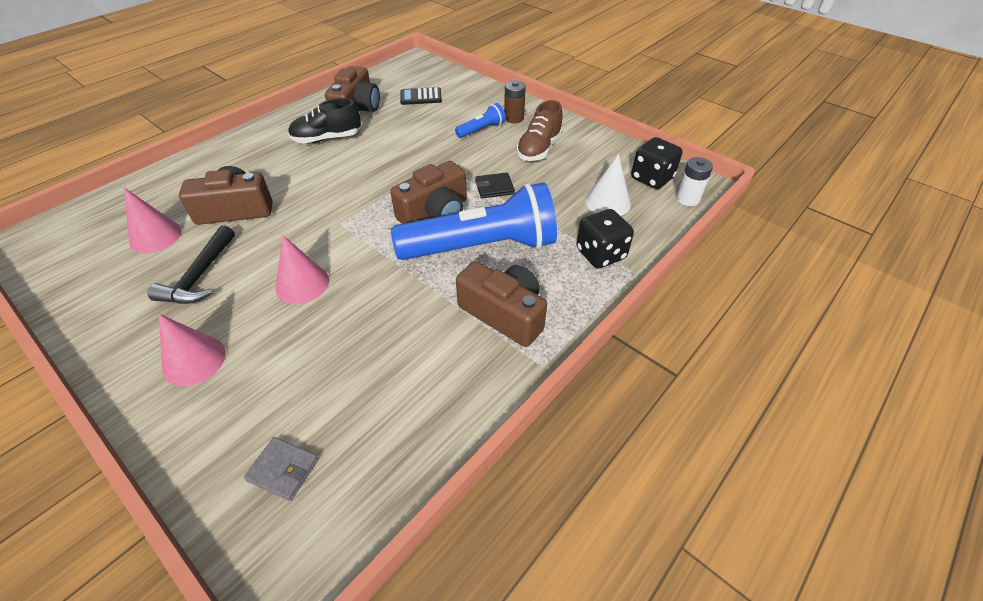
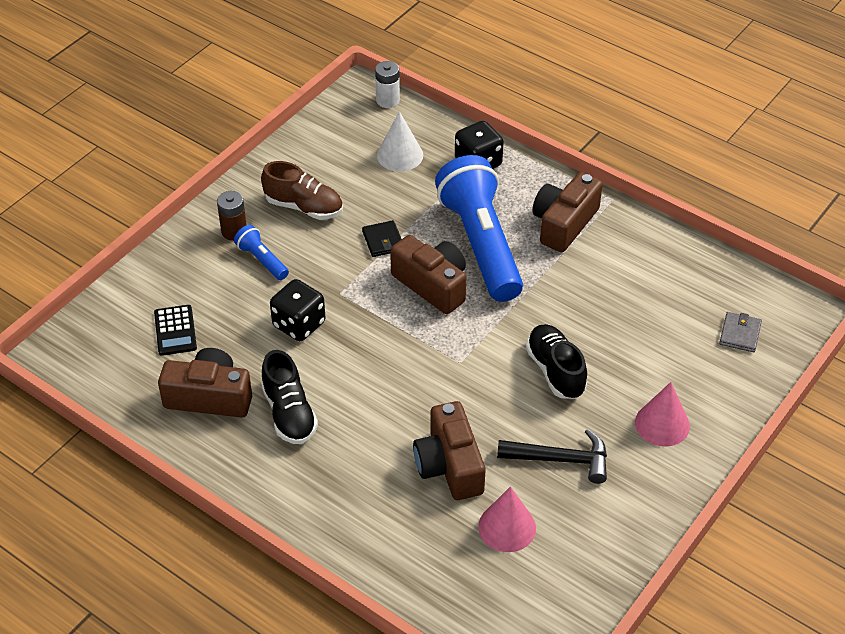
camera: 95 degrees left, 0 degrees up
pink cone [275,235,329,304] -> black shoe [526,324,587,399]
black dice [631,137,682,189] -> black dice moved to [270,279,325,341]

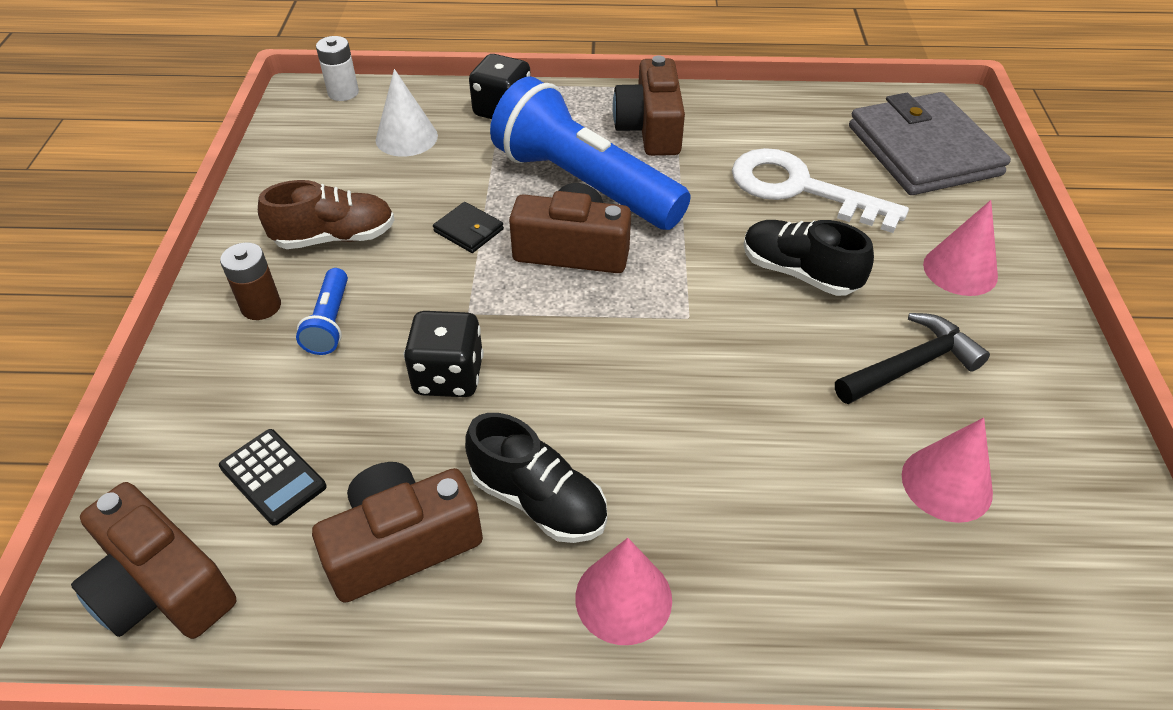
camera: 35 degrees left, 0 degrees up
blue flashlight [234,225,289,280] -> blue flashlight turned 105 degrees counterclockwise [296,268,348,355]
brown camera [413,401,486,500] -> brown camera moved to [71,482,236,639]
grey wallet [719,312,762,352] -> grey wallet [849,92,1011,195], size x2.48
none -> pink cone [575,538,672,645]
none -> white key [732,148,909,233]

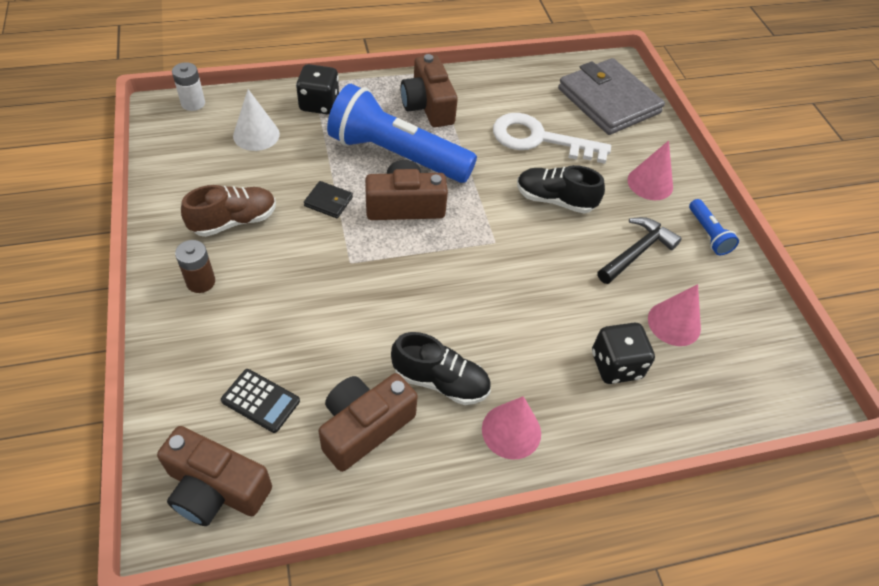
camera: 20 degrees left, 5 degrees up
blue flashlight [296,268,348,355] -> blue flashlight moved to [689,199,739,255]
black dice [404,311,484,397] -> black dice moved to [592,322,655,384]

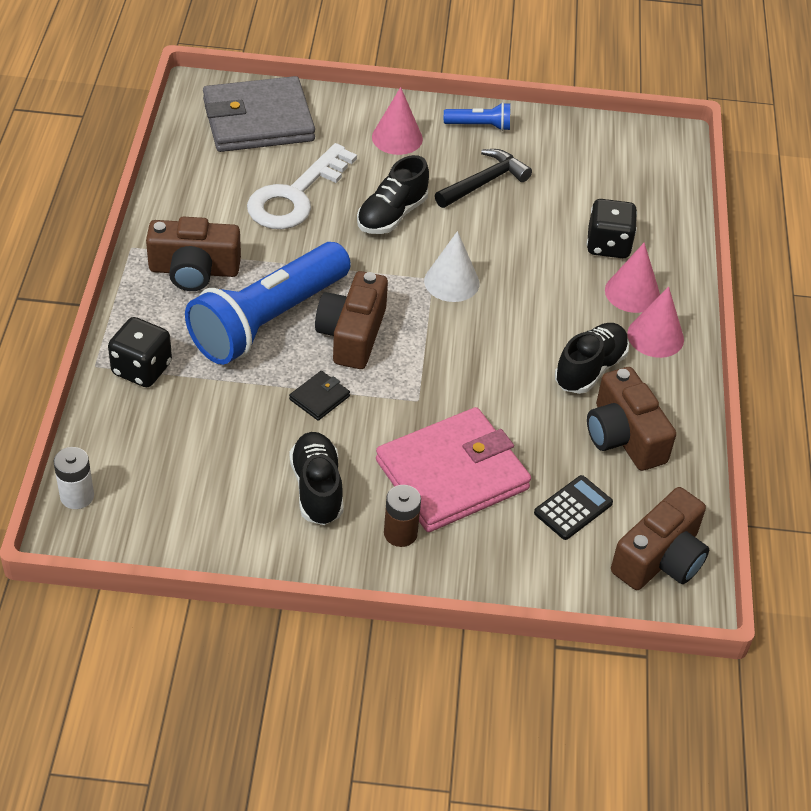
camera: 70 degrees left, 5 degrees down
brown shoe [181,185,276,237] -> black shoe [290,432,344,525]
white cone [233,89,280,151] -> white cone moved to [424,231,479,302]
black hammer [598,217,682,284] -> black hammer turned 75 degrees clockwise [435,149,532,208]
pink cone [648,284,701,346] -> pink cone moved to [605,242,660,313]
none -> pink wallet [376,407,531,532]

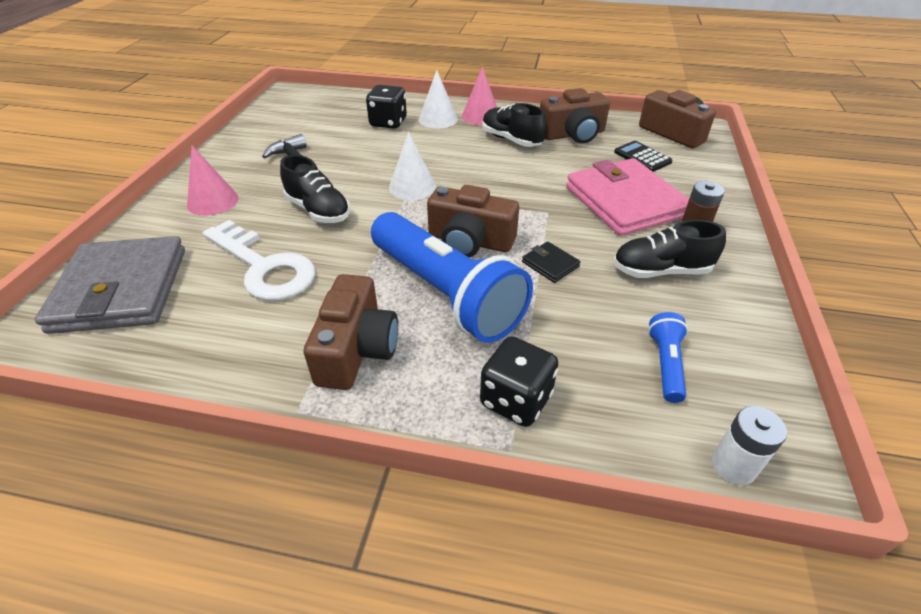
camera: 80 degrees left, 5 degrees down
blue flashlight [444,102,510,131] -> blue flashlight moved to [648,312,688,403]
pink cone [605,242,660,313] -> white cone [419,70,458,129]

